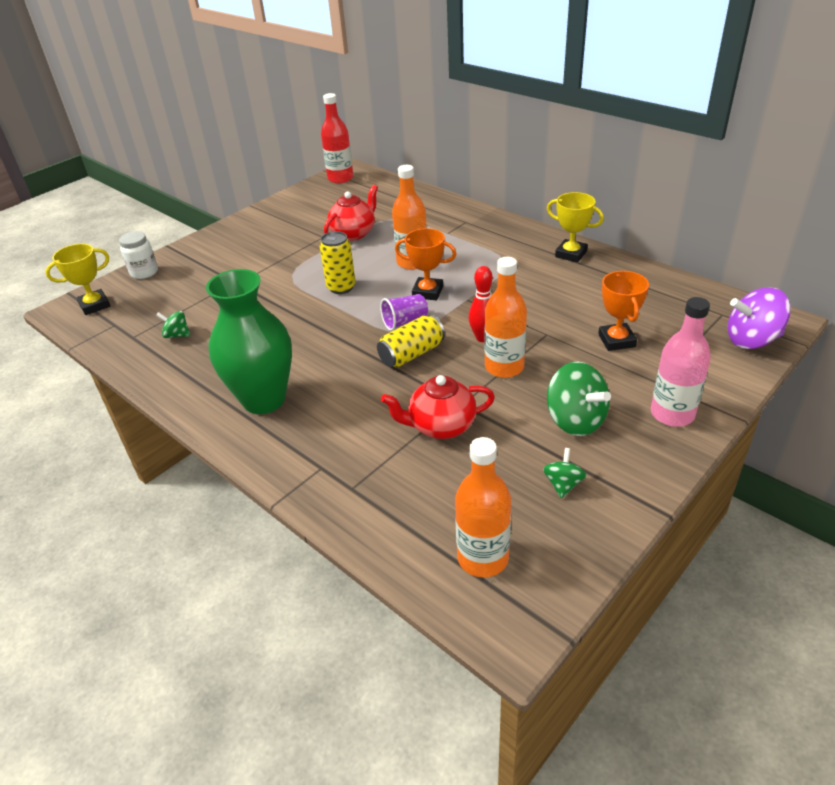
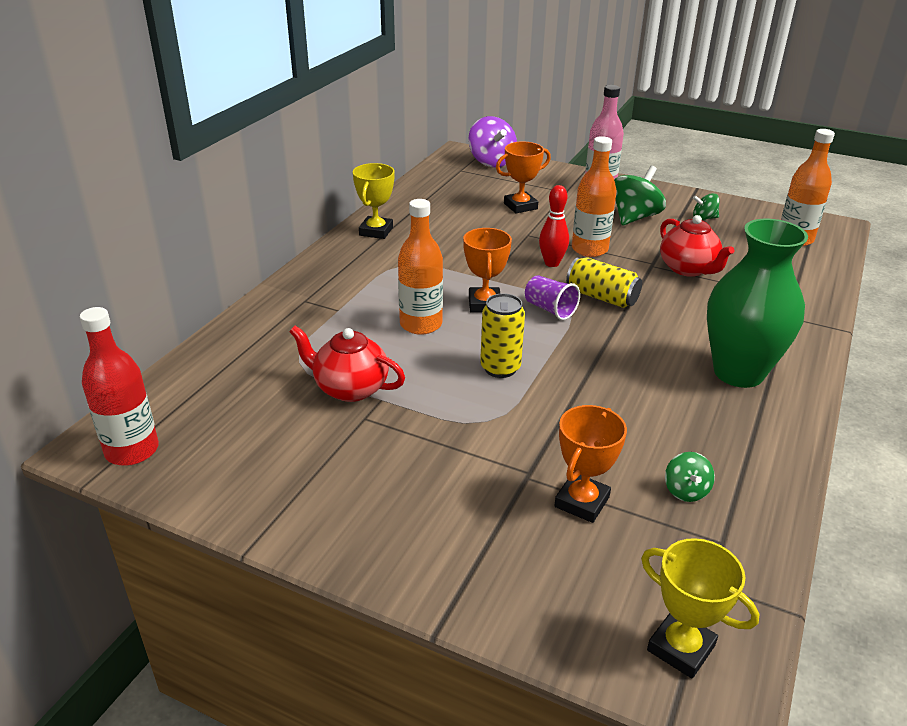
camera: 110 degrees left, 5 degrees down
white jar [119,231,158,279] -> none
none -> orange trophy [554,405,627,523]

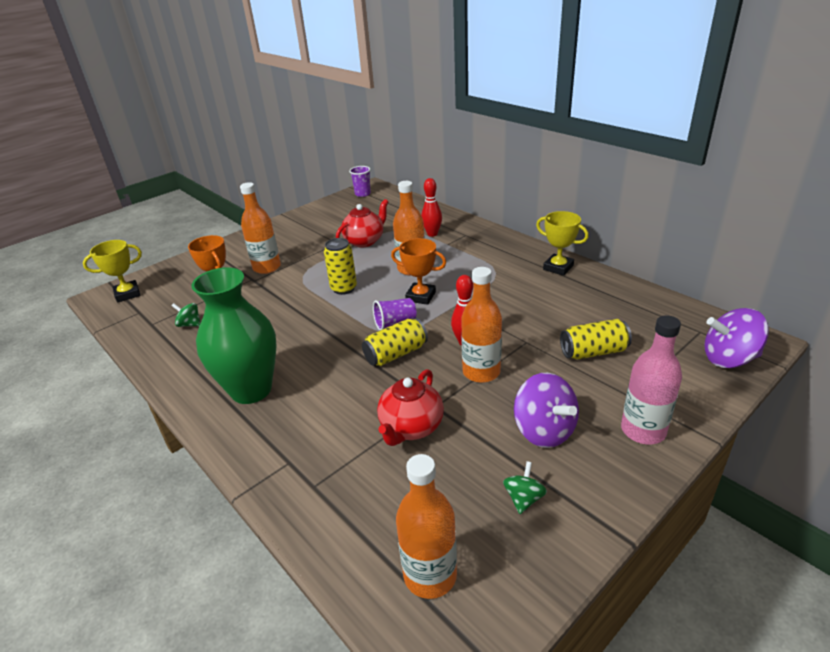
camera: 115 degrees right, 0 degrees up
red bottle [80,307,159,466] -> purple cup [349,166,371,197]
orange trophy [496,141,551,213] -> yellow can [560,319,632,360]
green spinning top [614,166,666,225] -> purple spinning top [514,373,579,448]
red teapot [660,215,734,277] -> red teapot turned 60 degrees counterclockwise [377,369,444,446]
none -> orange bottle [240,182,281,274]
none -> red bowling pin [421,178,442,237]

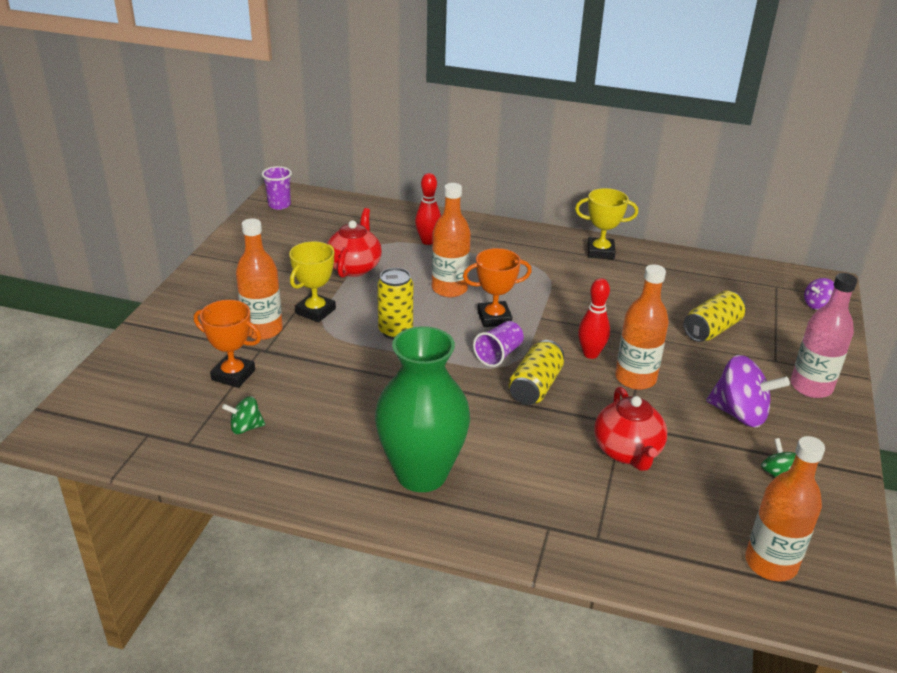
camera: 35 degrees left, 0 degrees up
yellow trophy [83,240,142,303] -> yellow trophy moved to [289,242,336,322]
purple spinning top [704,308,769,368] -> purple spinning top [804,278,834,310], size x0.53

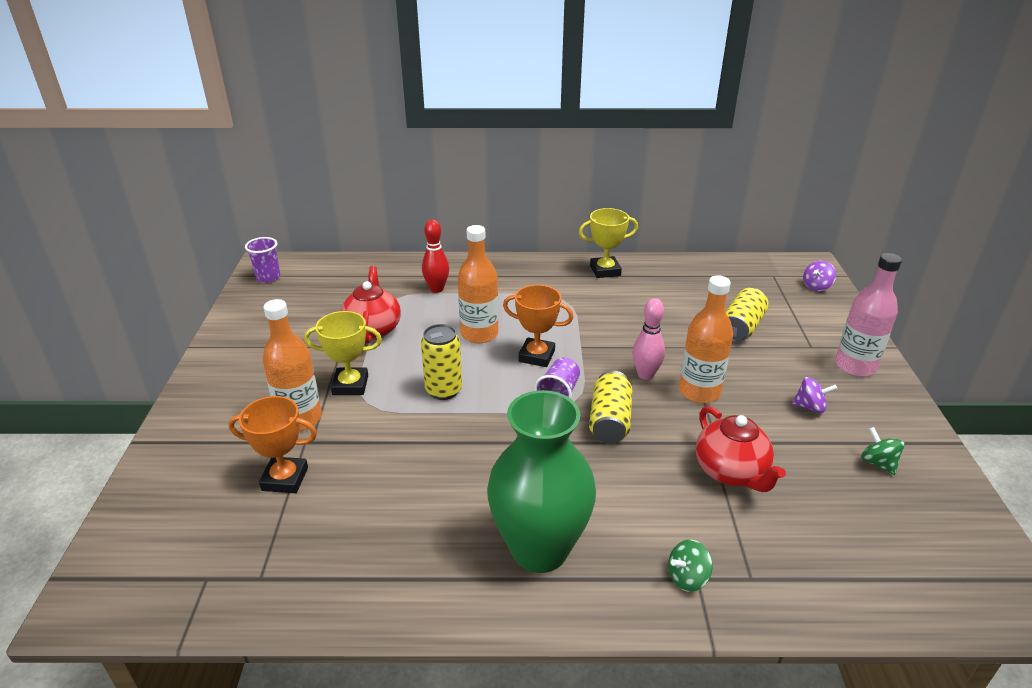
camera: 15 degrees left, 0 degrees up
green spinning top [222,396,265,434] -> green spinning top moved to [668,540,712,592]
yellow trophy [289,242,336,322] -> yellow trophy turned 75 degrees clockwise [304,311,382,395]
orange trophy [463,248,532,327] -> orange trophy turned 45 degrees clockwise [503,285,573,367]
red bowling pin [578,278,610,359] -> pink bowling pin [632,298,665,380]
purple spinning top [707,355,790,428] -> purple spinning top [792,377,837,413], size x0.53
orange bottle [745,436,825,582] -> none

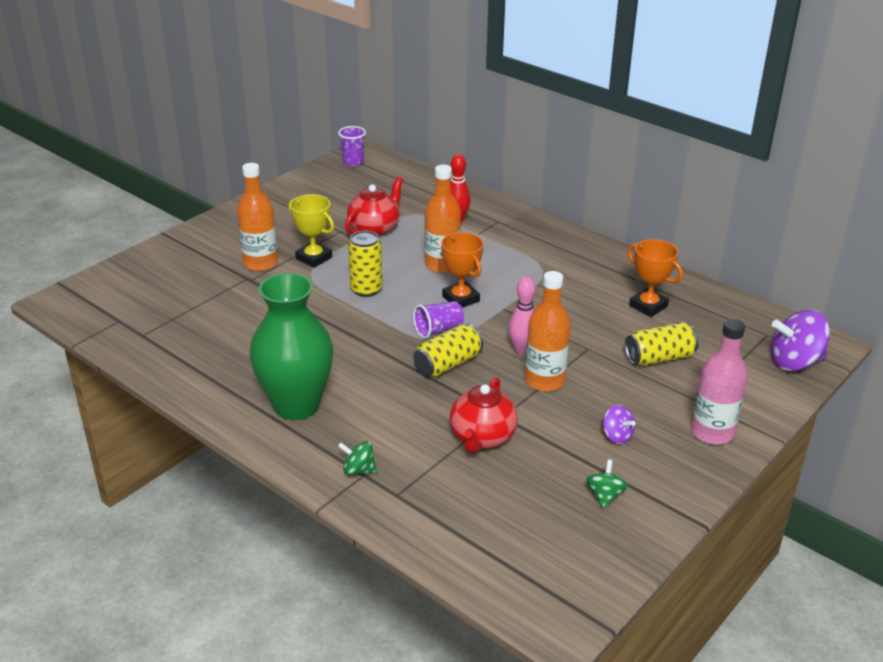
camera: 40 degrees right, 0 degrees up
orange trophy [229,396,317,493] -> orange trophy moved to [627,239,683,317]
yellow trophy [579,208,638,278] -> none
purple spinning top [803,261,836,291] -> purple spinning top [771,310,830,371], size x1.87

